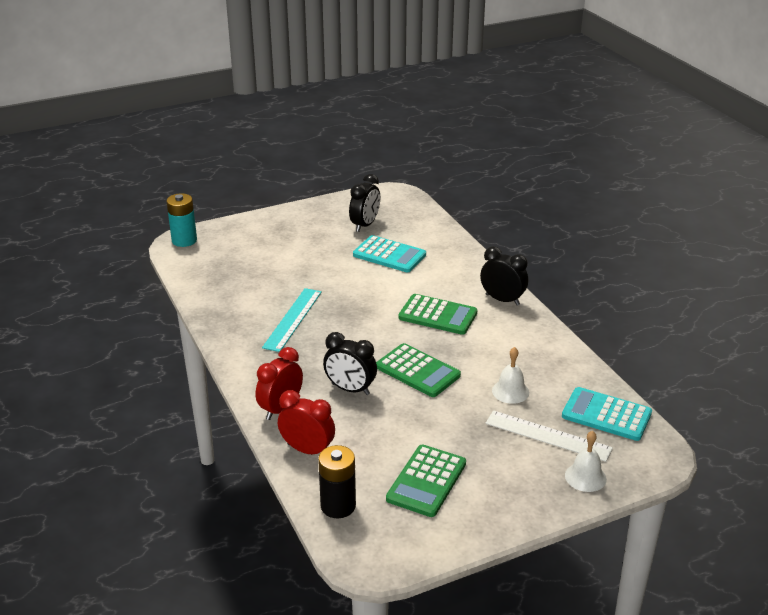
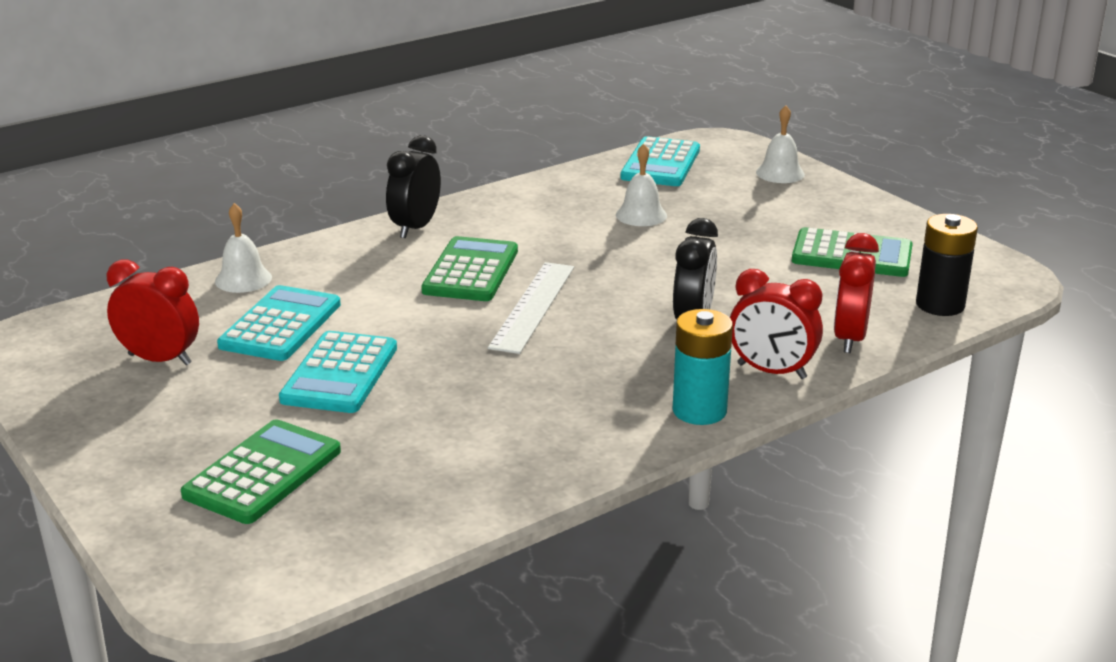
camera: 100 degrees left, 5 degrees down
turquoise battery [166,193,197,247] -> turquoise battery moved to [673,309,733,425]
turquoise ruler [262,288,322,352] -> none
black clock [349,174,380,232] -> red clock [107,260,199,365]
green calculator [376,343,461,397] -> green calculator moved to [181,419,341,524]
white ruler [485,410,613,462] -> white ruler moved to [488,262,574,354]
none -> white bell [215,203,272,293]
none -> turquoise calculator [279,331,397,413]

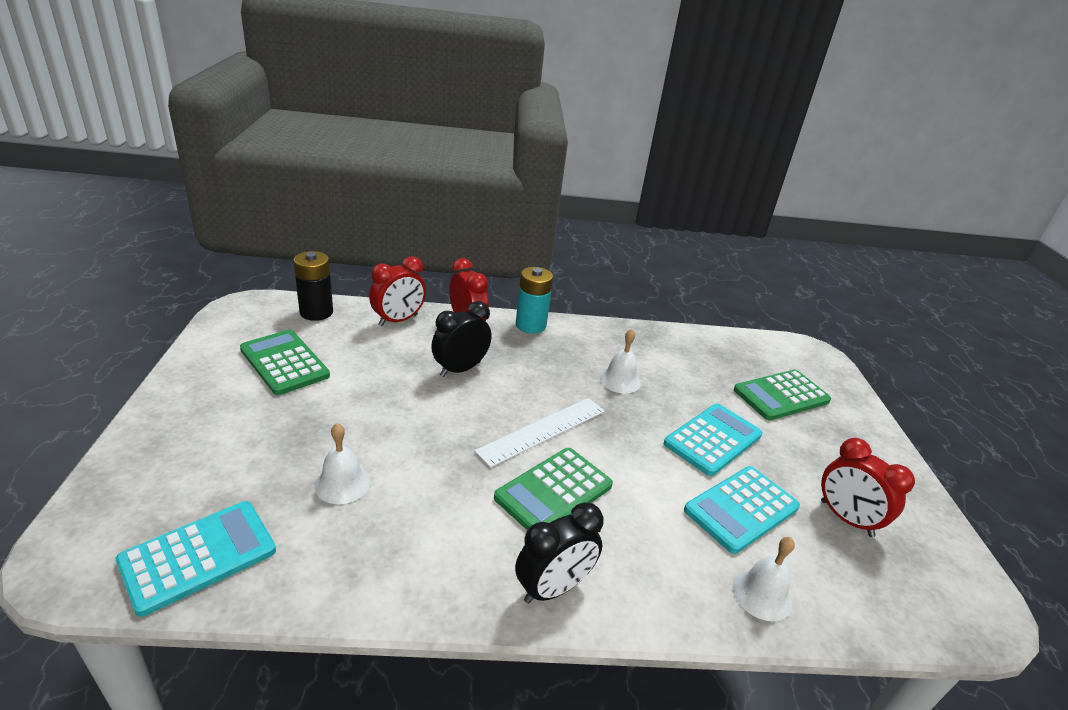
camera: 150 degrees left, 5 degrees up
white bell [756,105,805,183] -> white bell moved to [600,329,641,393]

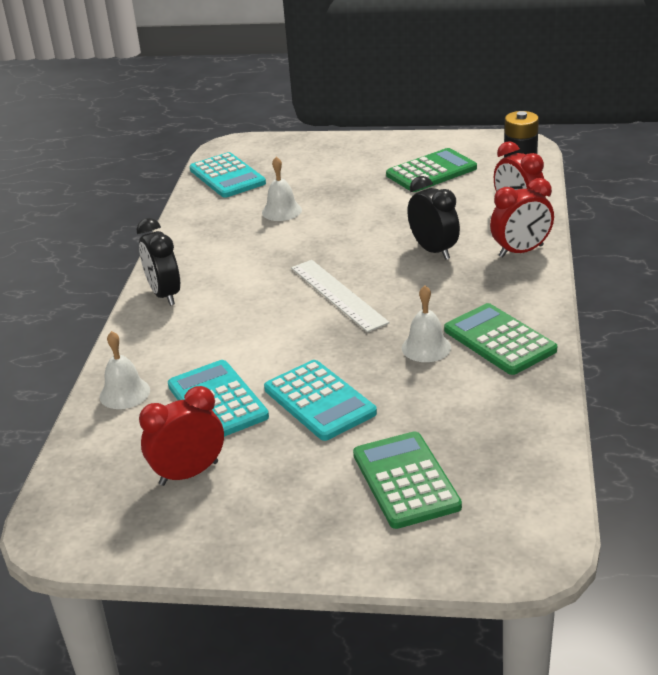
camera: 105 degrees right, 0 degrees up
green calculator [494,448,613,530] -> green calculator moved to [444,303,557,375]
turquoise battery [516,267,553,334] -> none

